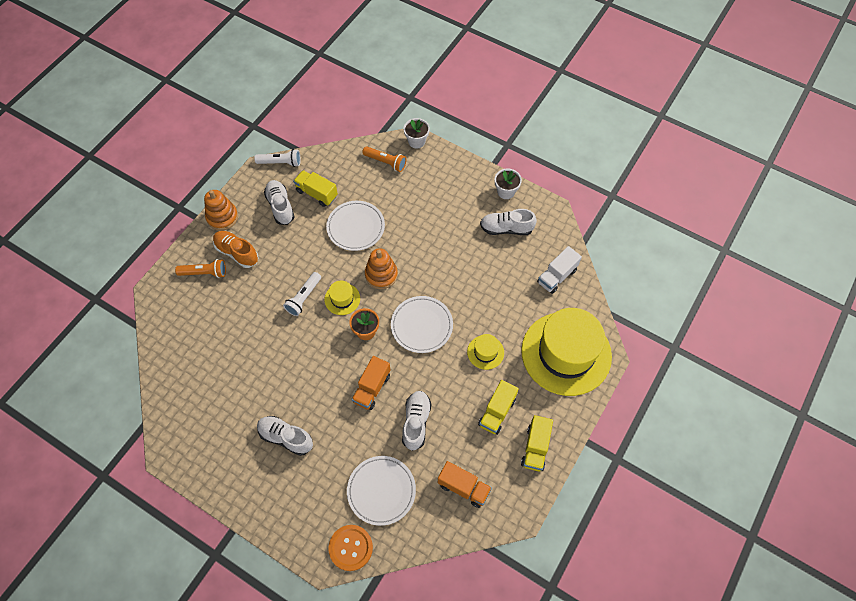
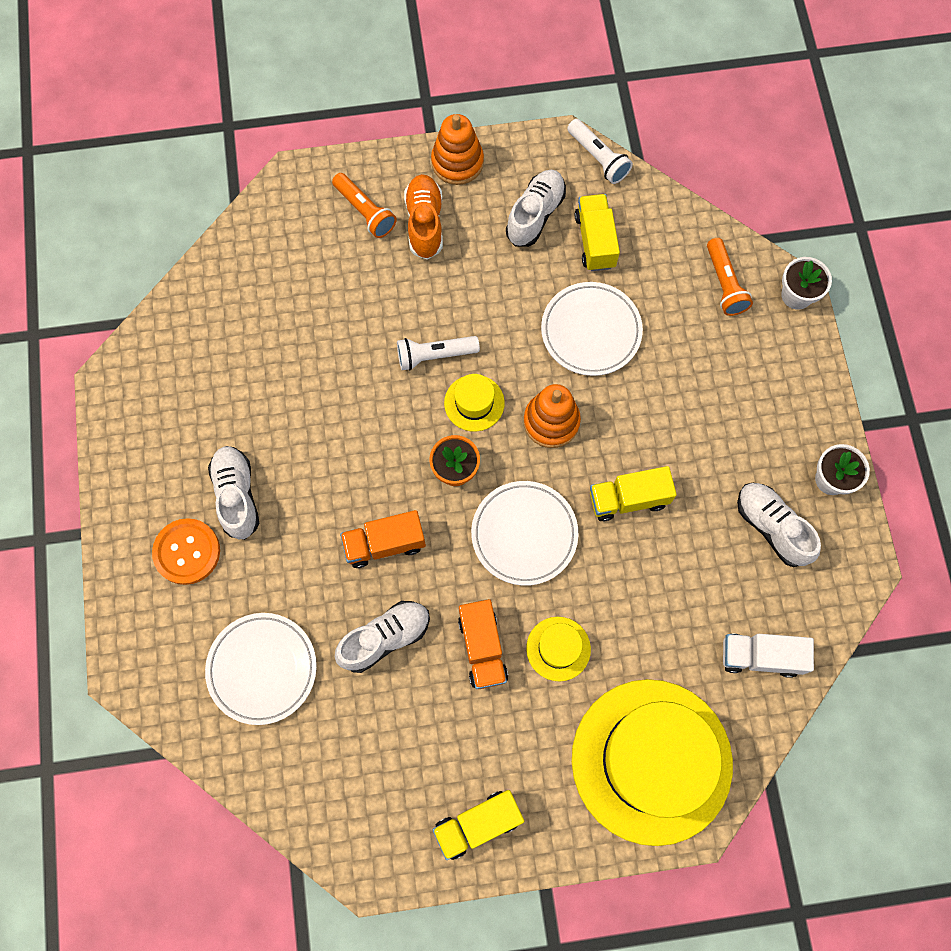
camera: 50 degrees right, 10 degrees up
orange button [328,525,373,571] -> orange button moved to [152,518,220,585]
orange truck [438,461,492,508] -> orange truck moved to [458,599,508,689]
yellow truck [478,380,519,435] -> yellow truck moved to [590,466,677,521]

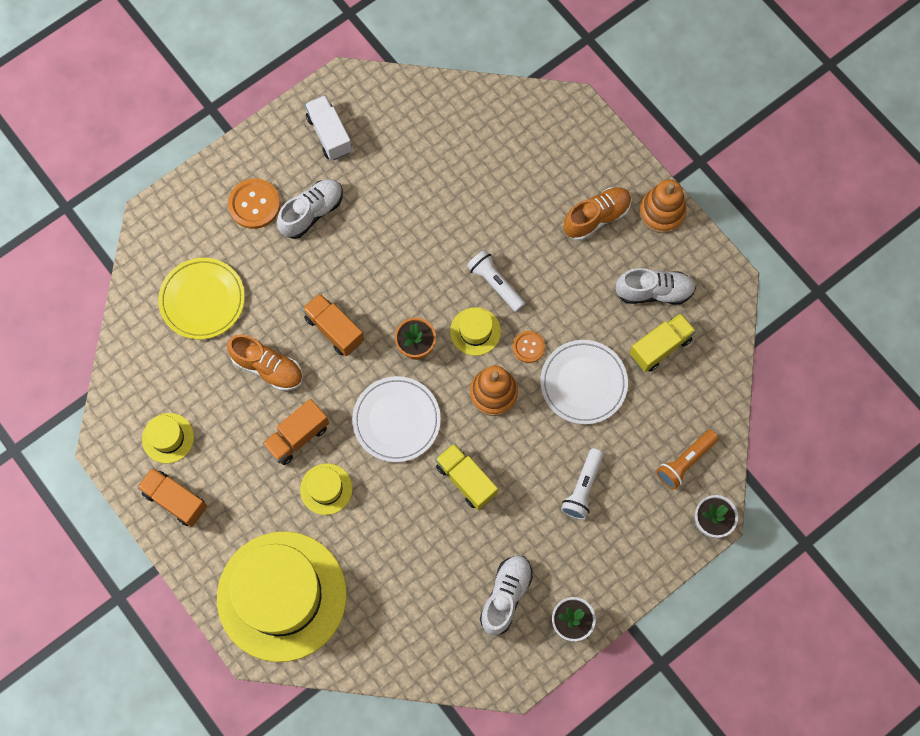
camera: 60 degrees right, 0 degrees up
white plate [205,613,317,725] -> yellow plate [158,258,245,339]
orange flashlight [332,173,397,238] -> none
white shoe [335,601,430,673] -> orange shoe [227,334,303,391]
yellow truck [432,790,525,860] -> orange truck [137,467,207,527]
white flashlight [567,119,633,184] -> white flashlight moved to [561,448,604,520]
white truck [723,633,814,678] -> white truck moved to [305,95,352,160]
none -> yellow hat [142,413,194,463]
none -> orange button [513,331,545,363]

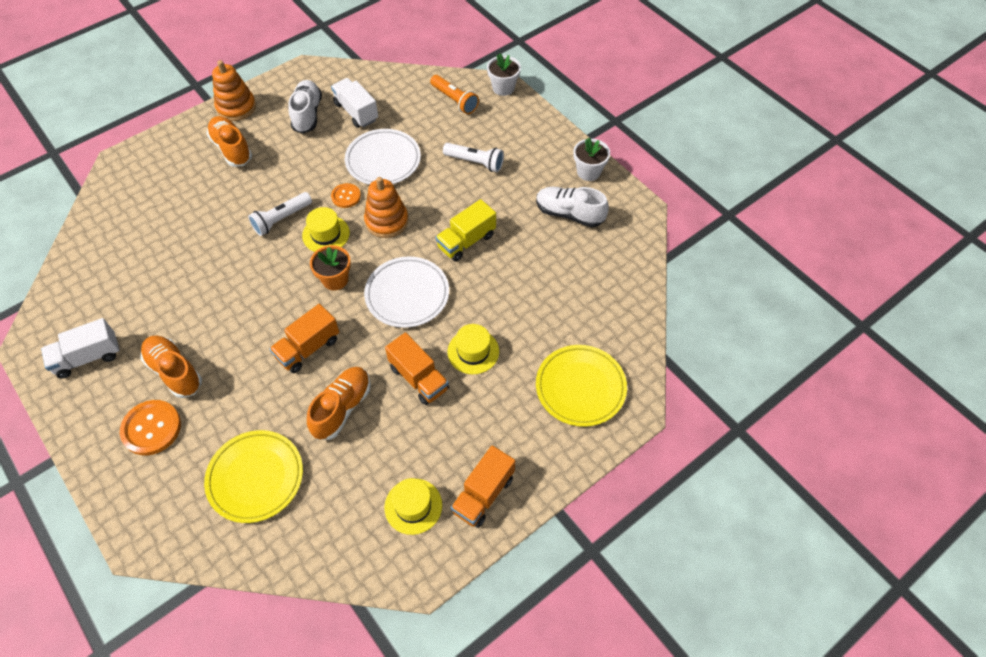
camera: 90 degrees left, 15 degrees down
yellow hat [217,531,347,662] -> yellow plate [536,345,627,427]
white shoe [277,179,343,239] -> orange shoe [141,335,202,398]
yellow truck [630,313,696,372] -> white truck [331,78,378,128]

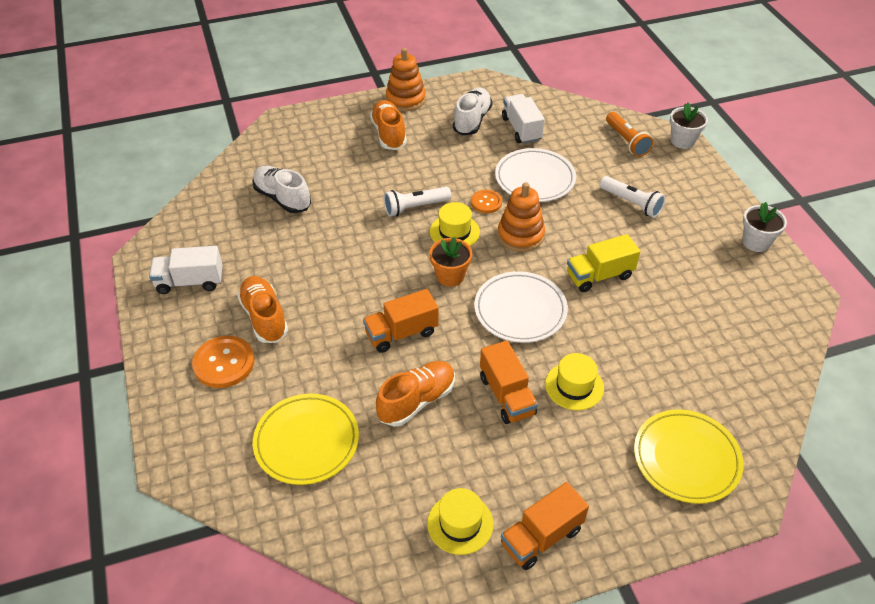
camera: 20 degrees right, 10 degrees down
white shoe [536,187,609,227] -> white shoe moved to [252,166,311,213]

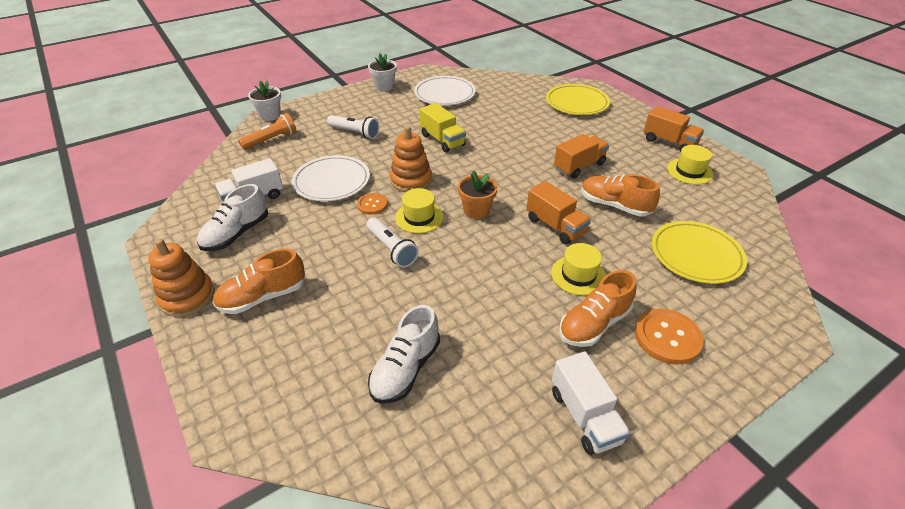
camera: 105 degrees left, 5 degrees down
white shoe [453,87,493,135] -> white shoe turned 60 degrees counterclockwise [197,184,268,251]
white plate [474,271,568,343] -> white plate moved to [414,76,476,105]
yellow hat [545,353,604,410] -> yellow hat moved to [551,243,606,295]
white flashlight [600,176,665,218] -> white flashlight turned 90 degrees clockwise [327,115,379,139]

